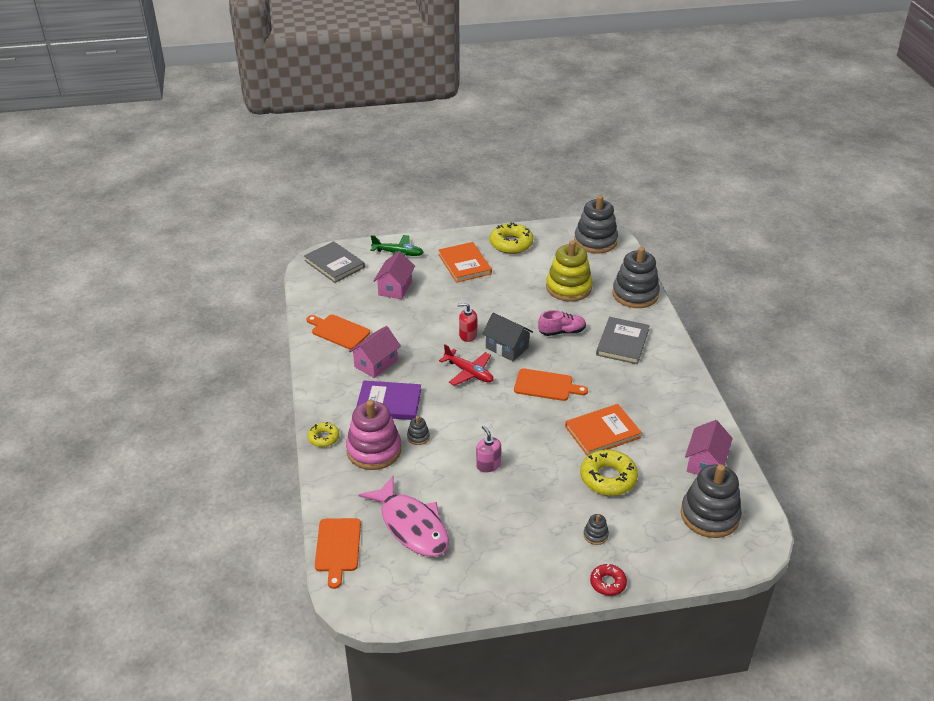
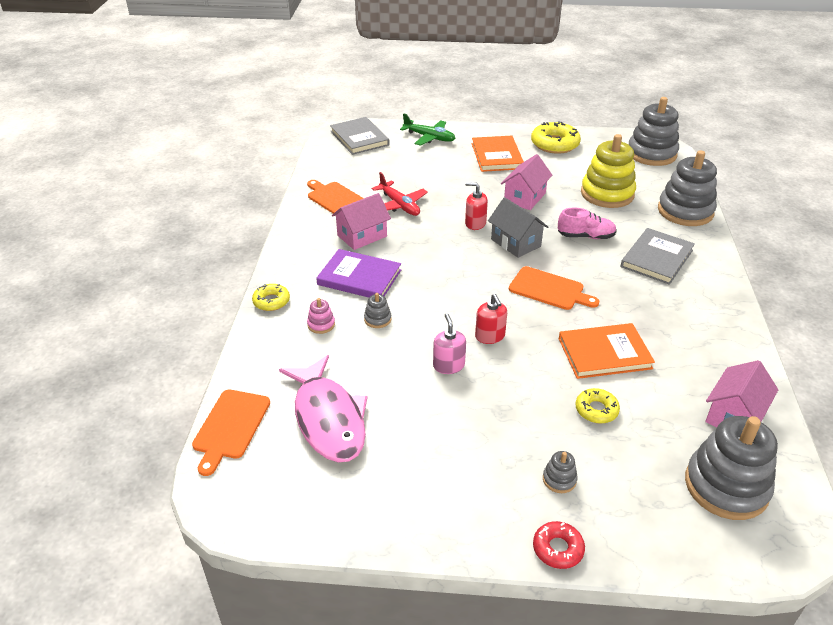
camera: 15 degrees right, 0 degrees up
pink stacking toy [346,400,401,470] -> pink stacking toy [307,298,335,334], size x0.42
pink house [374,251,415,299] -> pink house moved to [501,154,552,210]
red plane [439,344,494,386] -> red plane moved to [372,172,428,216]
yellow donut [580,449,638,496] -> yellow donut [576,388,620,424], size x0.58
none -> red soap dispenser [475,294,507,344]

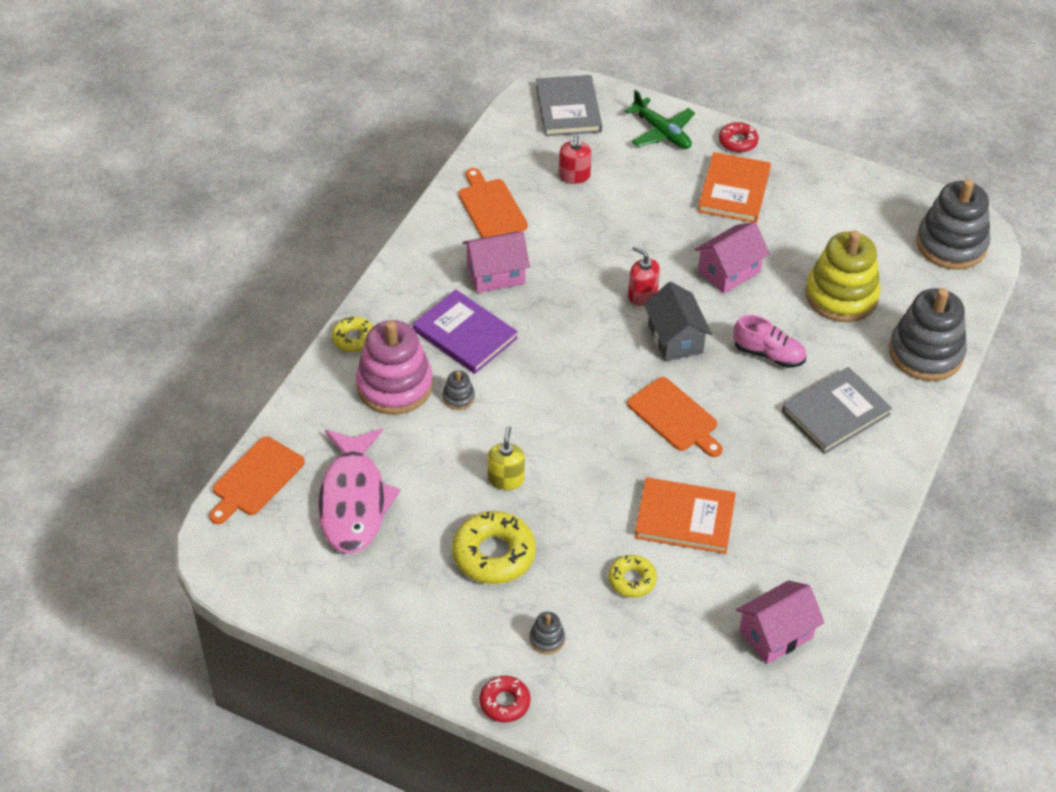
camera: 20 degrees right, 10 degrees up
pink stacking toy [307,298,335,334] -> pink stacking toy [356,320,433,415], size x2.38
red plane [372,172,428,216] -> none
pink soap dispenser [433,313,466,374] -> yellow soap dispenser [488,426,525,490]
red soap dispenser [475,294,507,344] -> red soap dispenser moved to [559,134,592,184]
yellow donut [531,121,581,154] -> yellow donut moved to [452,511,536,584]
grey stacking toy [685,416,778,520] -> none
none -> red donut [719,122,759,153]

